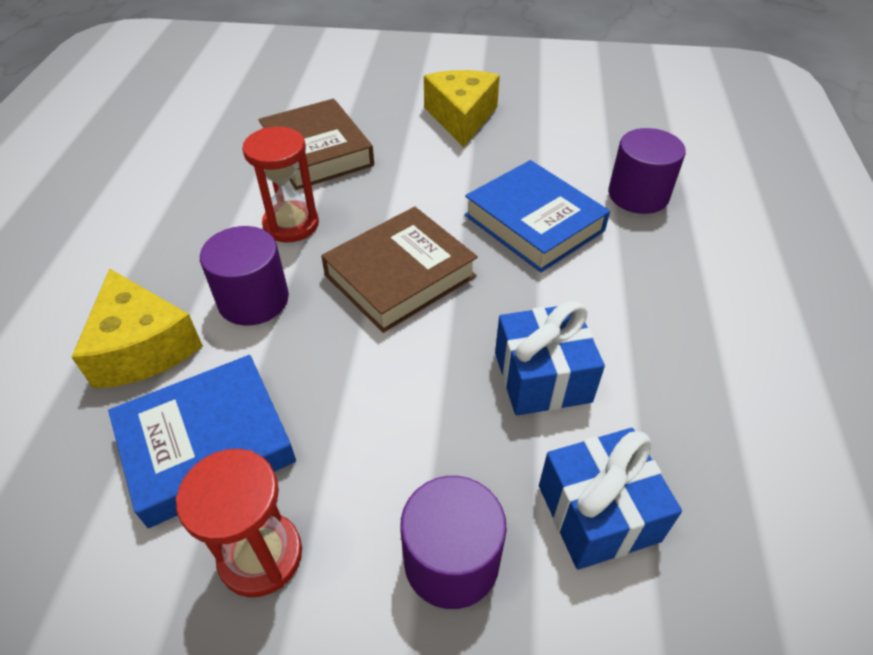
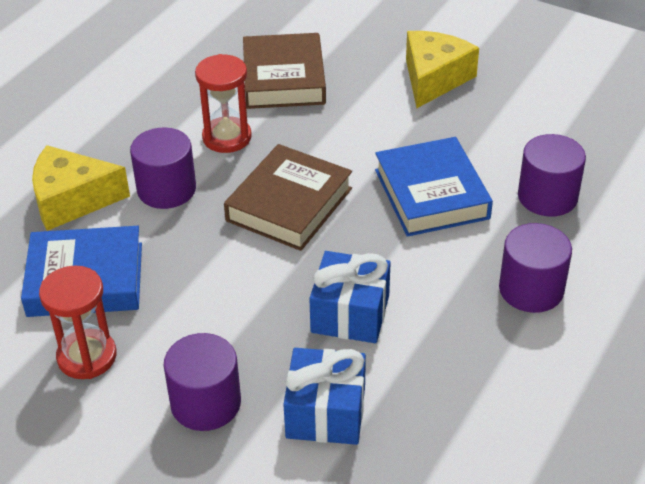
camera: 25 degrees right, 5 degrees down
yellow cheese [72,269,203,389] -> yellow cheese turned 90 degrees clockwise [32,145,130,231]
brown book [321,207,478,333] -> brown book turned 45 degrees counterclockwise [224,144,352,251]
none -> purple cylinder [499,223,572,313]

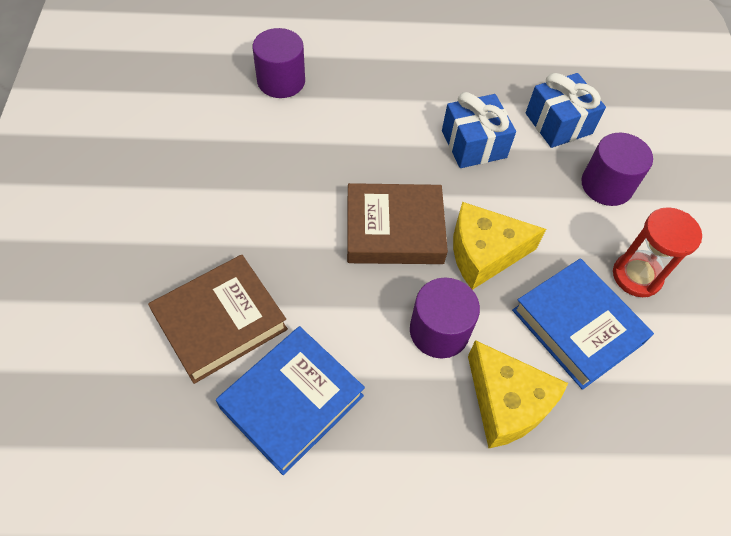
camera: 125 degrees left, 15 degrees up
red hourglass [195,54,252,153] -> none
blue book [375,137,493,237] -> blue book moved to [216,326,365,475]
yellow cheese [406,31,479,108] -> yellow cheese moved to [453,202,546,290]
purple cylinder [499,223,572,313] -> none

